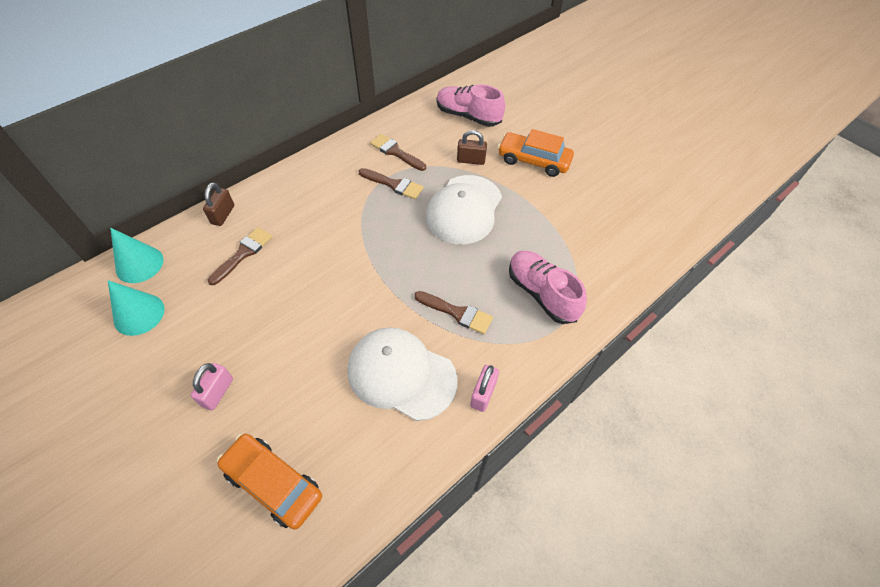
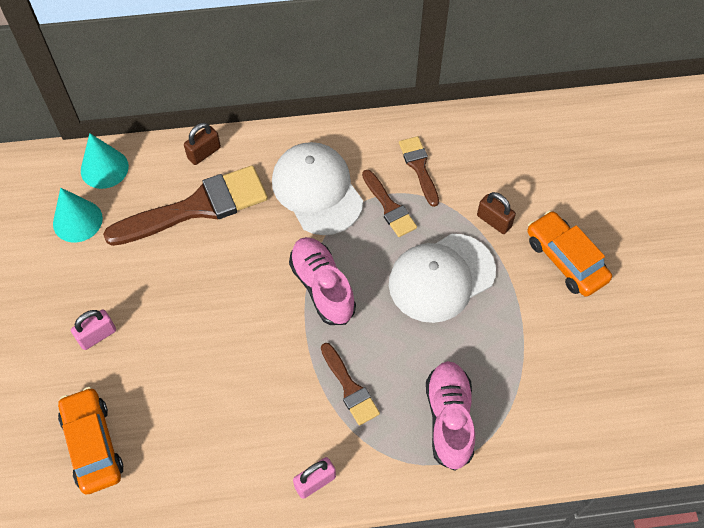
camera: 35 degrees right, 5 degrees up
brown brush [208,227,272,285] -> brown brush [103,166,268,246], size x1.94
white cap [348,327,458,421] -> white cap moved to [272,142,363,235]
pink shoe [436,84,505,127] -> pink shoe moved to [289,237,356,325]

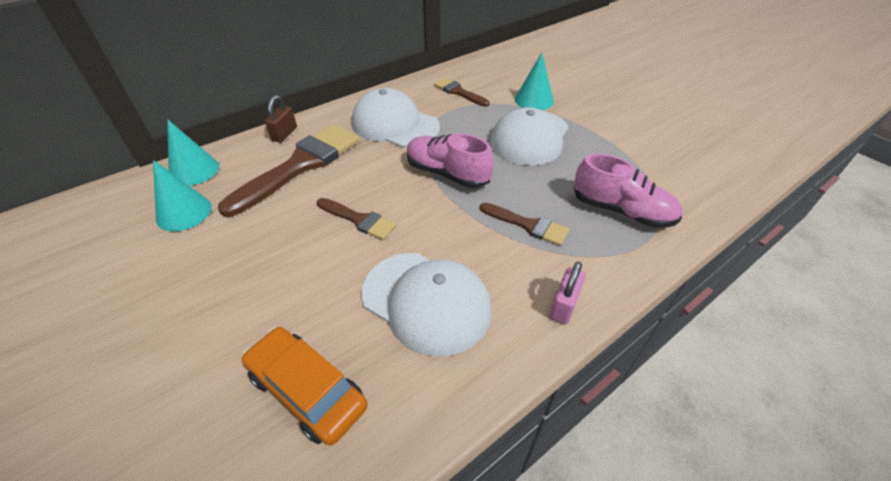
camera: 30 degrees left, 15 degrees down
pink padlock [71,309,116,350] -> none
brown brush [362,170,417,237] -> brown brush moved to [317,198,397,240]
pink shoe [426,361,475,471] -> pink shoe turned 150 degrees clockwise [574,154,682,228]
brown padlock [477,192,516,234] -> turquoise cone [515,53,554,110]
orange car [527,211,612,297] -> none
none -> white cap [361,253,492,357]

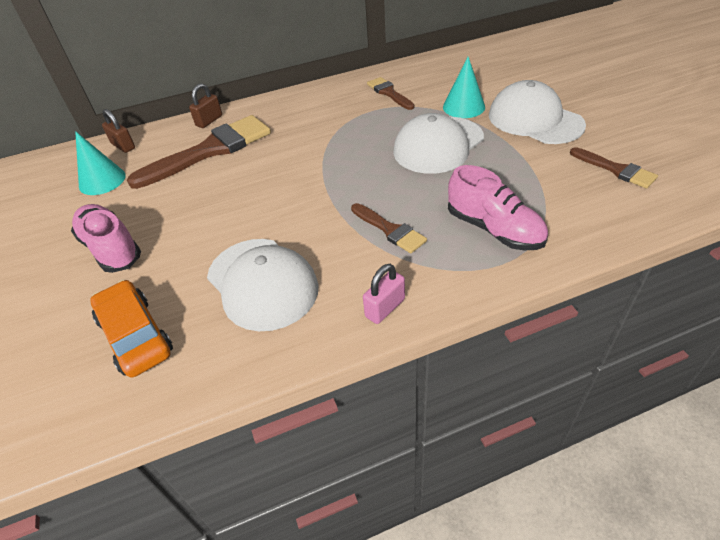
camera: 20 degrees right, 0 degrees up
turquoise cone [167,119,219,186] -> brown padlock [102,109,135,153]
brown brush [317,198,397,240] -> brown brush moved to [570,147,658,189]
white cap [352,88,440,148] -> white cap moved to [489,80,586,144]
pink shoe [407,134,494,188] -> pink shoe moved to [71,204,141,273]

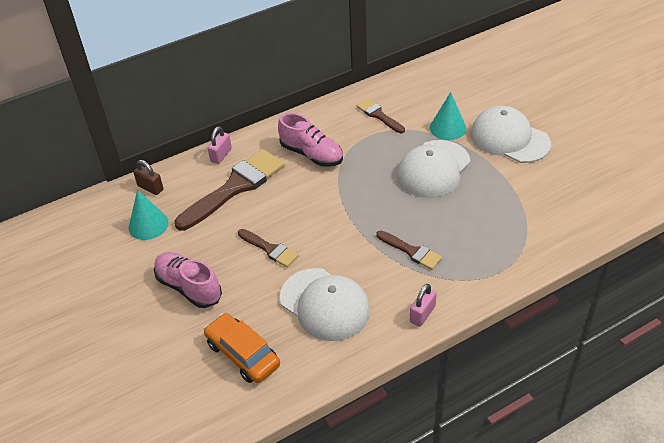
camera: 10 degrees left, 0 degrees up
brown padlock [189,83,222,128] -> pink padlock [208,126,232,164]
pink shoe [448,165,548,250] -> pink shoe moved to [278,113,343,167]
brown brush [570,147,658,189] -> brown brush moved to [238,229,299,267]

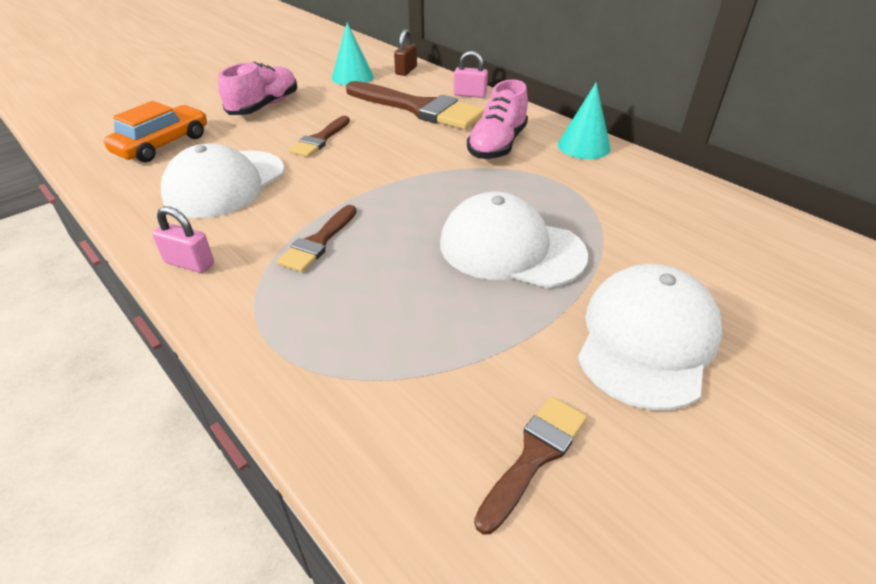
camera: 75 degrees right, 5 degrees down
brown brush [357,99,405,133] -> brown brush moved to [474,396,587,534]
turquoise cone [430,92,466,140] -> turquoise cone moved to [558,82,610,159]

